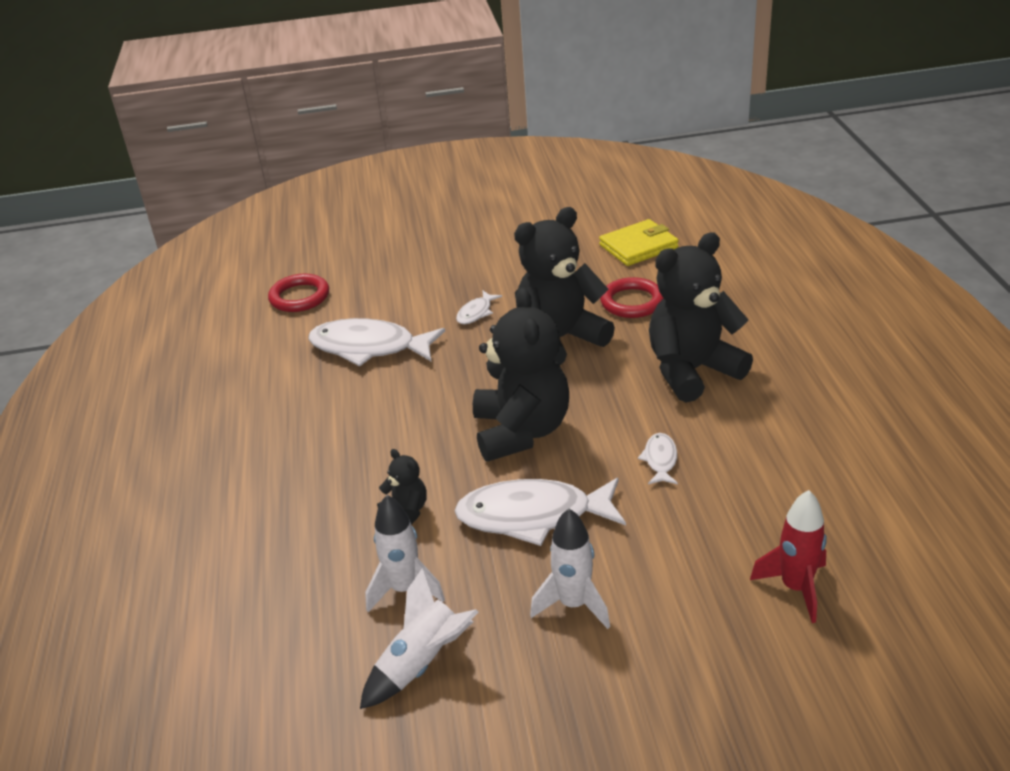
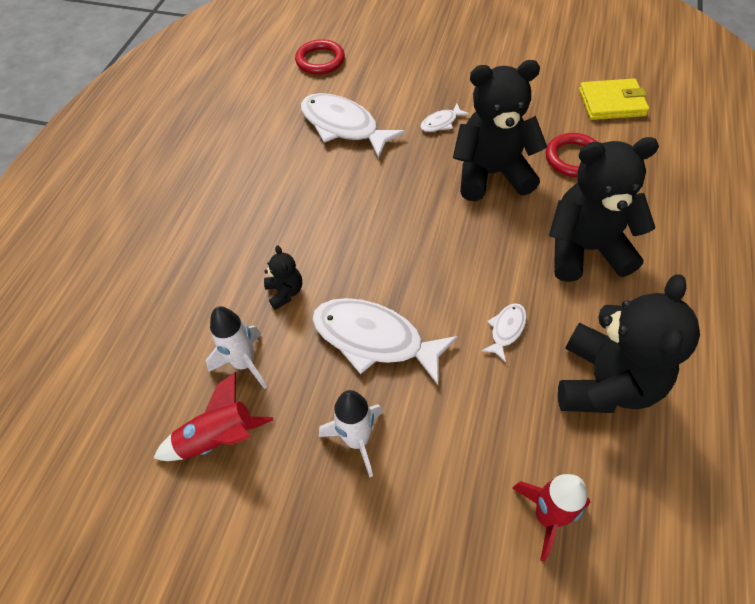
camera: 25 degrees right, 20 degrees up
white rocket [360,568,478,709] -> red rocket [154,372,273,461]
black teddy bear [473,287,569,462] -> black teddy bear moved to [558,275,700,413]

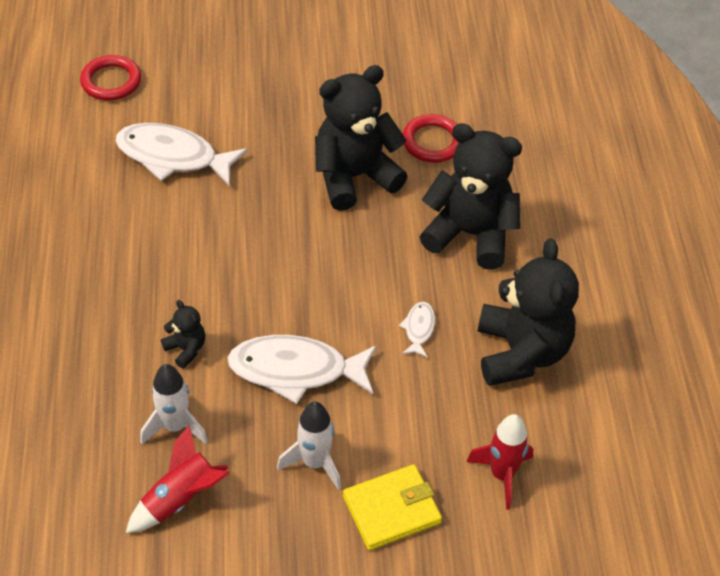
camera: 25 degrees left, 5 degrees down
white fish [420,104,469,132] -> none
black teddy bear [549,137,659,282] -> black teddy bear turned 45 degrees clockwise [419,123,522,270]
yellow wallet [579,78,649,120] -> yellow wallet moved to [343,464,442,550]

